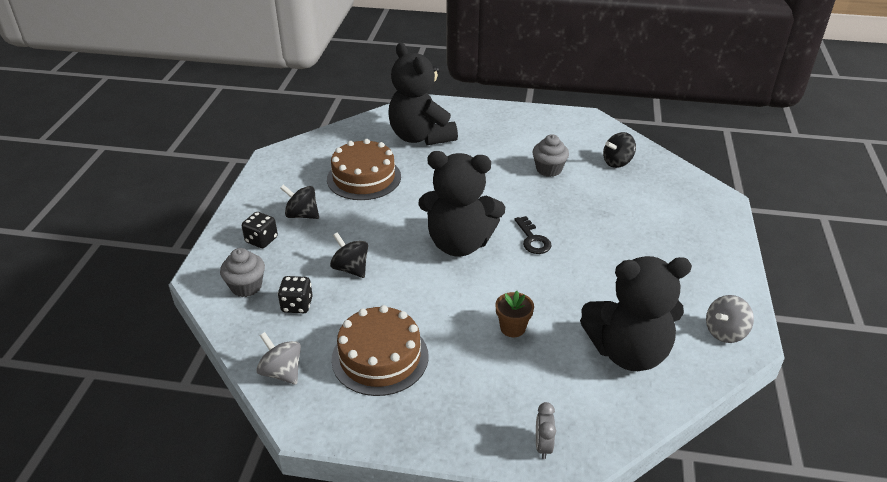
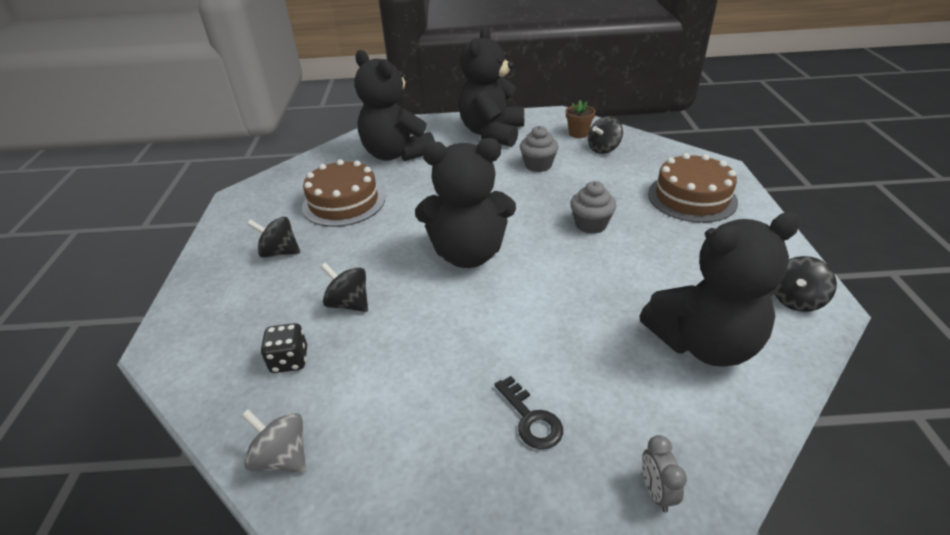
camera: 10 degrees left, 0 degrees up
grey cupcake [220,248,265,297] -> grey cupcake moved to [570,181,616,234]
black dice [242,212,278,248] -> none
brown cake [331,305,429,396] -> brown cake moved to [648,153,738,223]
brown flower pot [495,291,534,337] -> brown flower pot moved to [566,100,595,138]
black key [514,216,552,254] -> black key moved to [494,376,563,449]
grey spinning top [706,295,754,343] -> black spinning top [775,256,837,312]
none -> black teddy bear [459,26,524,147]

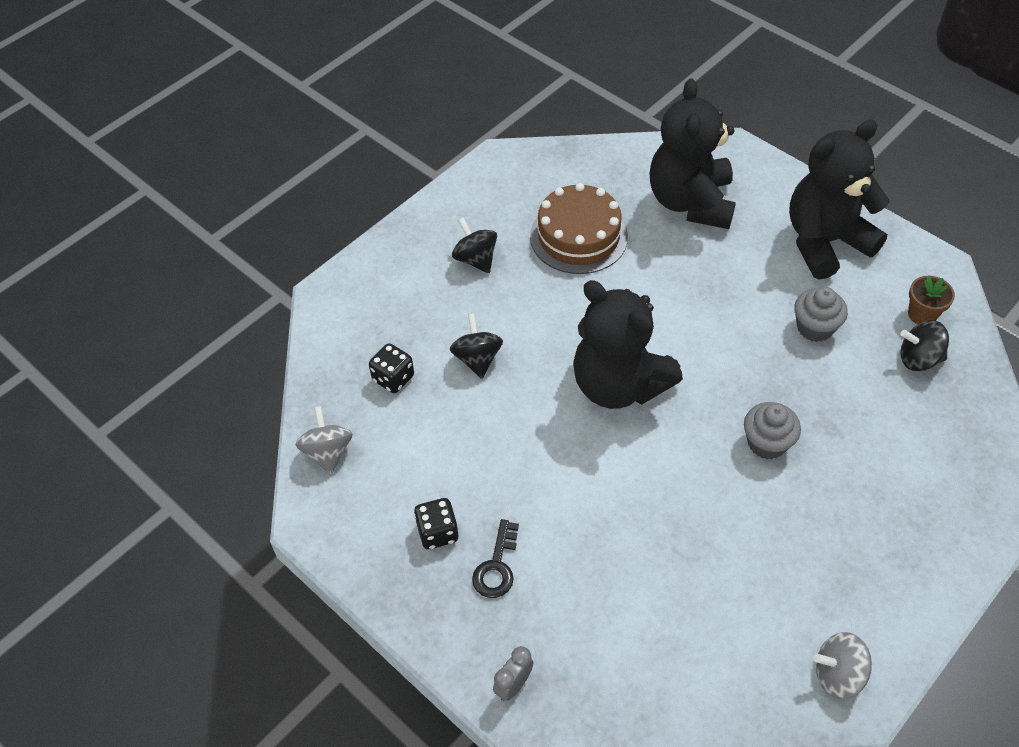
camera: 45 degrees right, 15 degrees up
black teddy bear [639,212,801,367] -> none
brown cake [648,153,738,223] -> none
black spinning top [775,256,837,312] -> grey spinning top [814,632,872,699]
none -> black dice [414,498,459,549]

